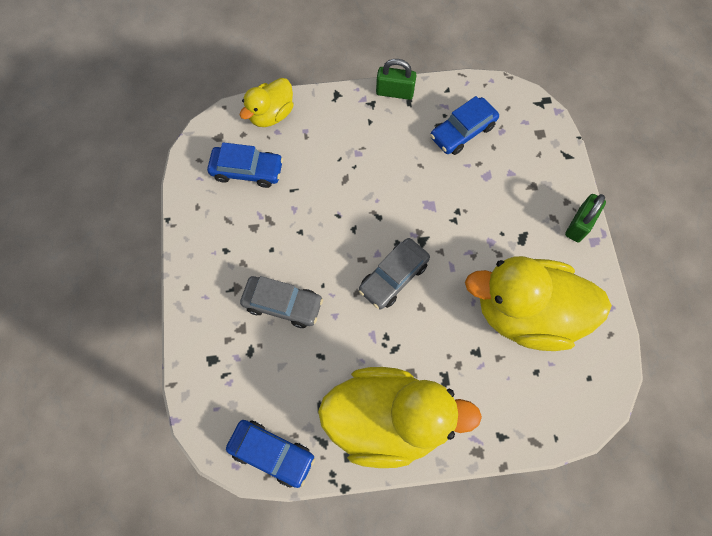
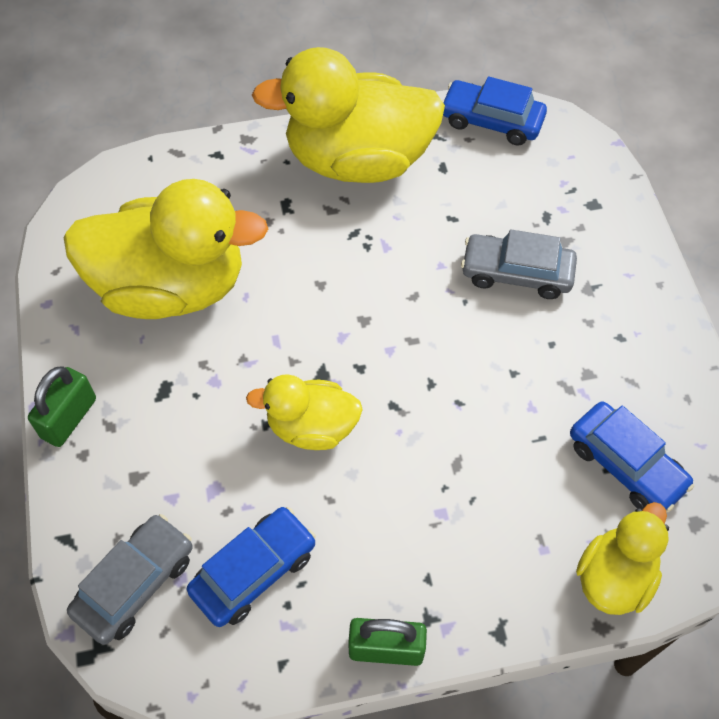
camera: 175 degrees right, 10 degrees down
blue car [207,142,283,188] -> blue car turned 135 degrees counterclockwise [570,402,694,512]
grey car [359,238,430,309] -> grey car moved to [67,514,193,644]
none -> yellow duck [246,374,363,450]

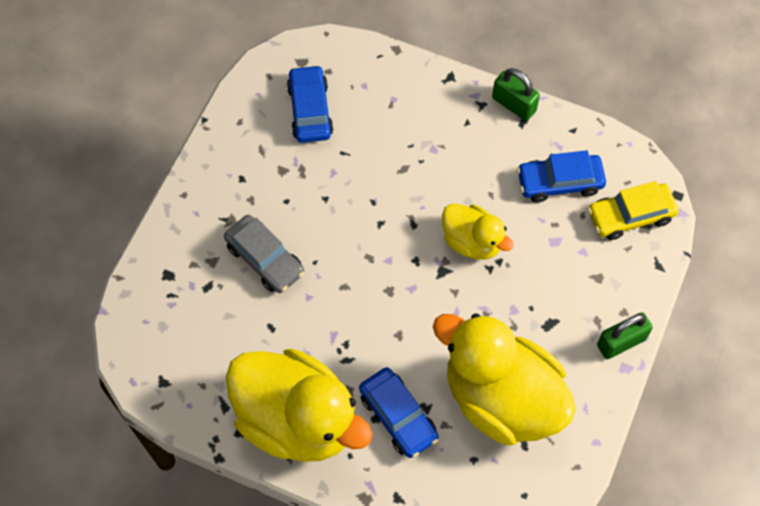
camera: 145 degrees left, 5 degrees up
grey car [67,514,193,644] -> yellow car [588,181,679,240]
blue car [442,76,547,146] -> blue car moved to [359,367,439,458]
yellow duck [576,502,669,615] -> none

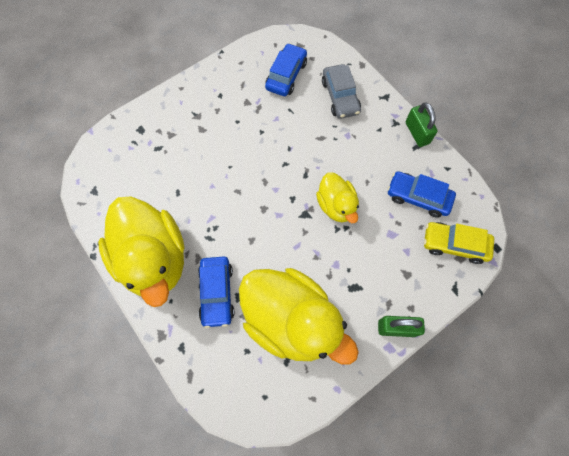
camera: 30 degrees right, 5 degrees up
grey car [224,215,304,293] -> grey car moved to [322,64,361,119]
yellow duck [433,313,576,445] -> yellow duck turned 150 degrees clockwise [239,268,359,365]

